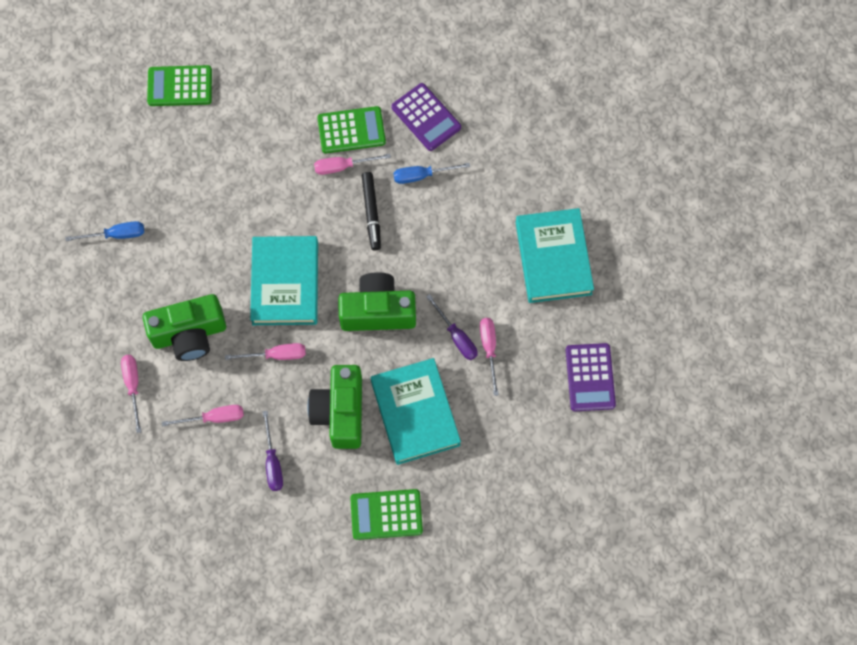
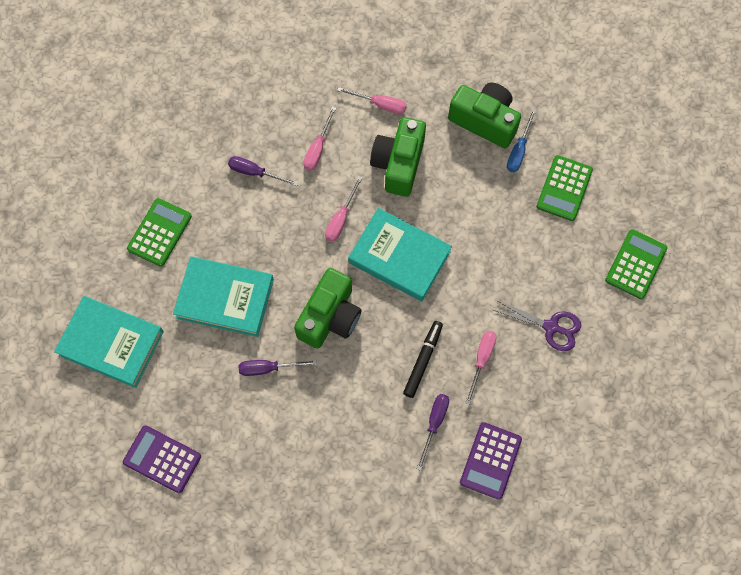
camera: 120 degrees right, 0 degrees up
green camera [308,365,362,449] -> green camera moved to [448,83,521,148]
green calculator [317,106,386,153] -> green calculator moved to [536,155,593,221]
black marker [362,172,381,250] -> black marker turned 90 degrees clockwise [403,321,443,398]
purple calculator [391,83,461,151] -> purple calculator turned 60 degrees counterclockwise [460,422,522,500]
blue screwdriver [393,163,470,184] -> purple screwdriver [417,394,449,471]
pink screwdriver [480,318,499,396] -> none
turquoise book [516,208,594,303] -> turquoise book moved to [54,296,164,388]
none -> purple scissors [494,300,581,351]

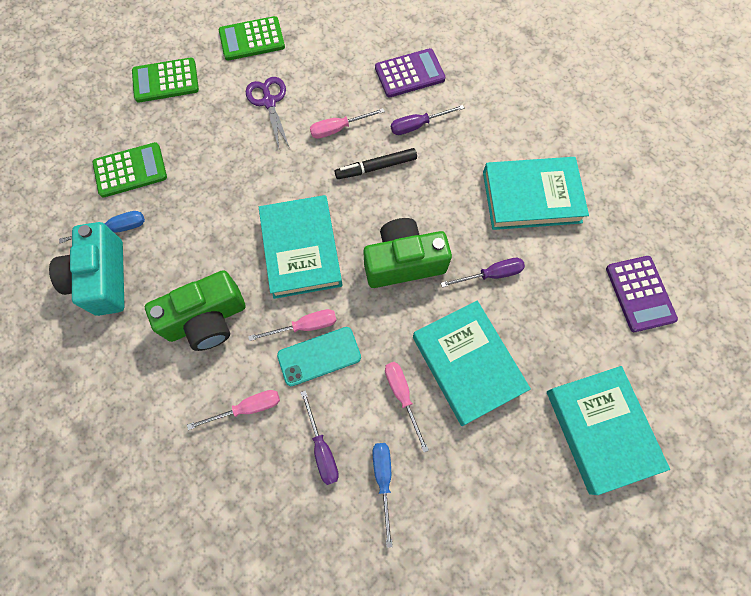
camera: 130 degrees left, 0 degrees up
green calculator [127,198,192,267] -> green calculator moved to [219,16,285,61]
purple screwdriver [239,360,317,376] -> purple screwdriver turned 60 degrees counterclockwise [441,258,525,287]
pink screwdriver [337,87,407,114] -> pink screwdriver moved to [385,362,429,452]
green camera [448,83,521,148] -> turquoise camera [49,222,125,316]
none -> turquoise phone [277,327,361,386]
none -> blue screwdriver [372,443,393,548]
none -> turquoise book [483,157,589,230]

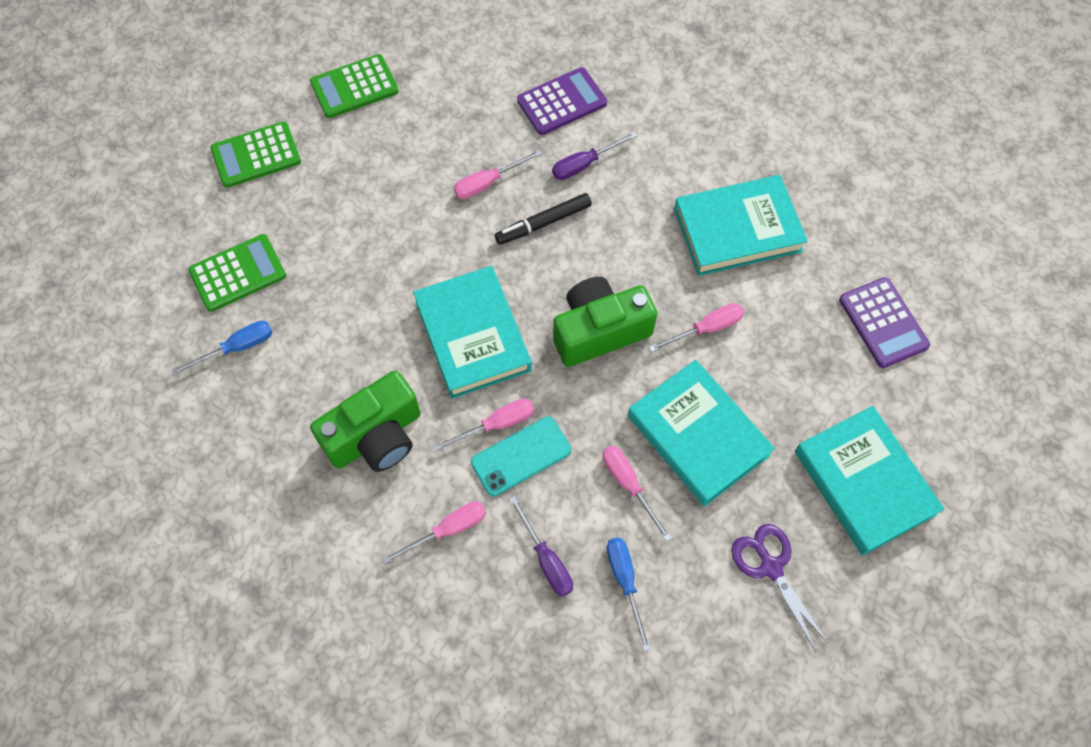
camera: 10 degrees left, 5 degrees down
turquoise camera [49,222,125,316] -> none
purple scissors [246,77,289,148] -> purple scissors moved to [731,524,829,651]
purple screwdriver [441,258,525,287] -> pink screwdriver [649,303,744,352]

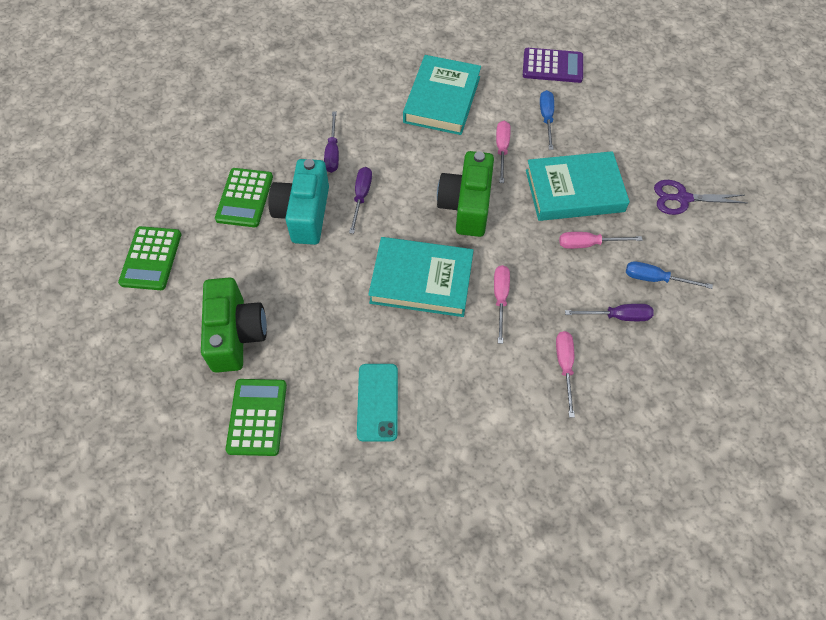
camera: 60 degrees left, 5 degrees down
blue screwdriver [172,321,273,375] -> blue screwdriver moved to [540,90,554,150]
green calculator [210,121,301,188] -> green calculator moved to [215,168,273,227]
green camera [310,371,421,472] -> green camera moved to [201,277,267,373]
pink screwdriver [454,150,541,199] -> turquoise camera [268,159,329,245]
turquoise phone [471,417,571,496] -> turquoise phone moved to [357,364,398,442]
black marker [495,193,592,245] -> purple screwdriver [349,167,372,234]
purple calculator [517,67,607,135] -> none
turquoise book [795,406,944,556] -> none

